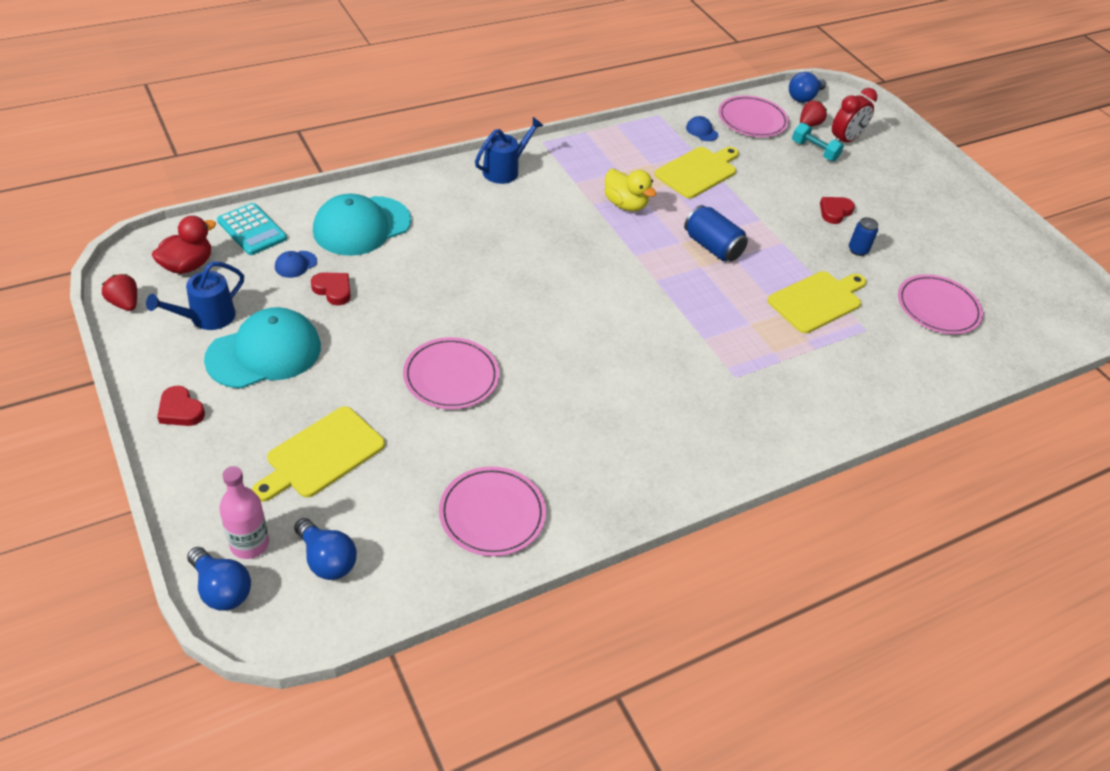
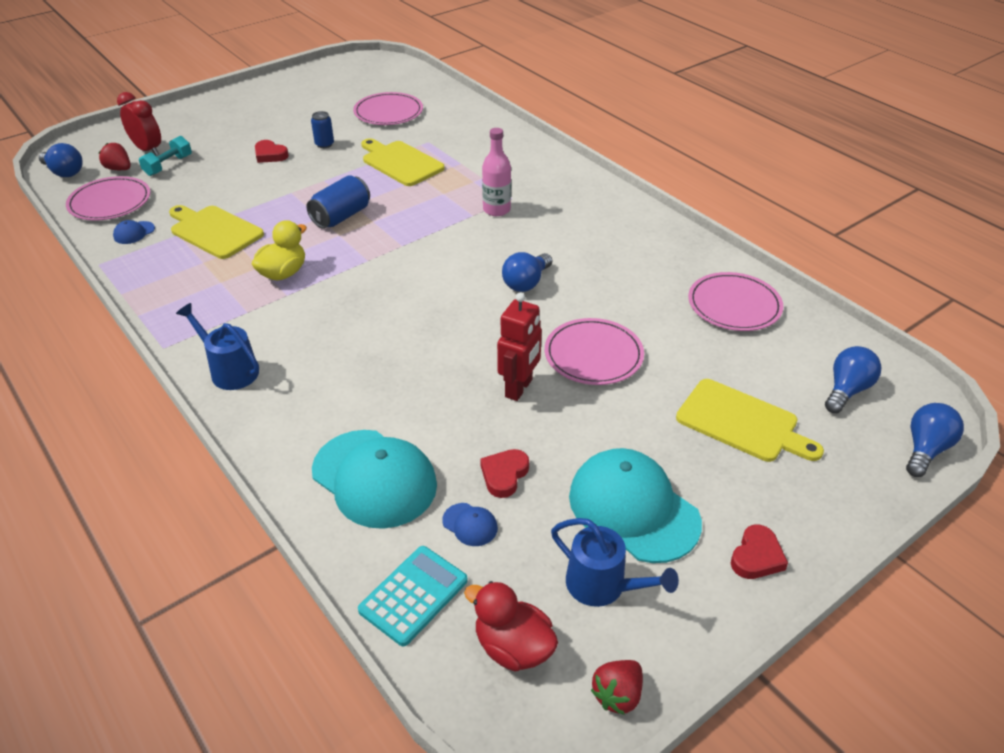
camera: 95 degrees left, 5 degrees down
pink bottle [219,466,269,559] -> pink bottle moved to [482,128,511,216]
none -> red robot [497,293,542,401]
none -> blue light bulb [502,252,552,292]

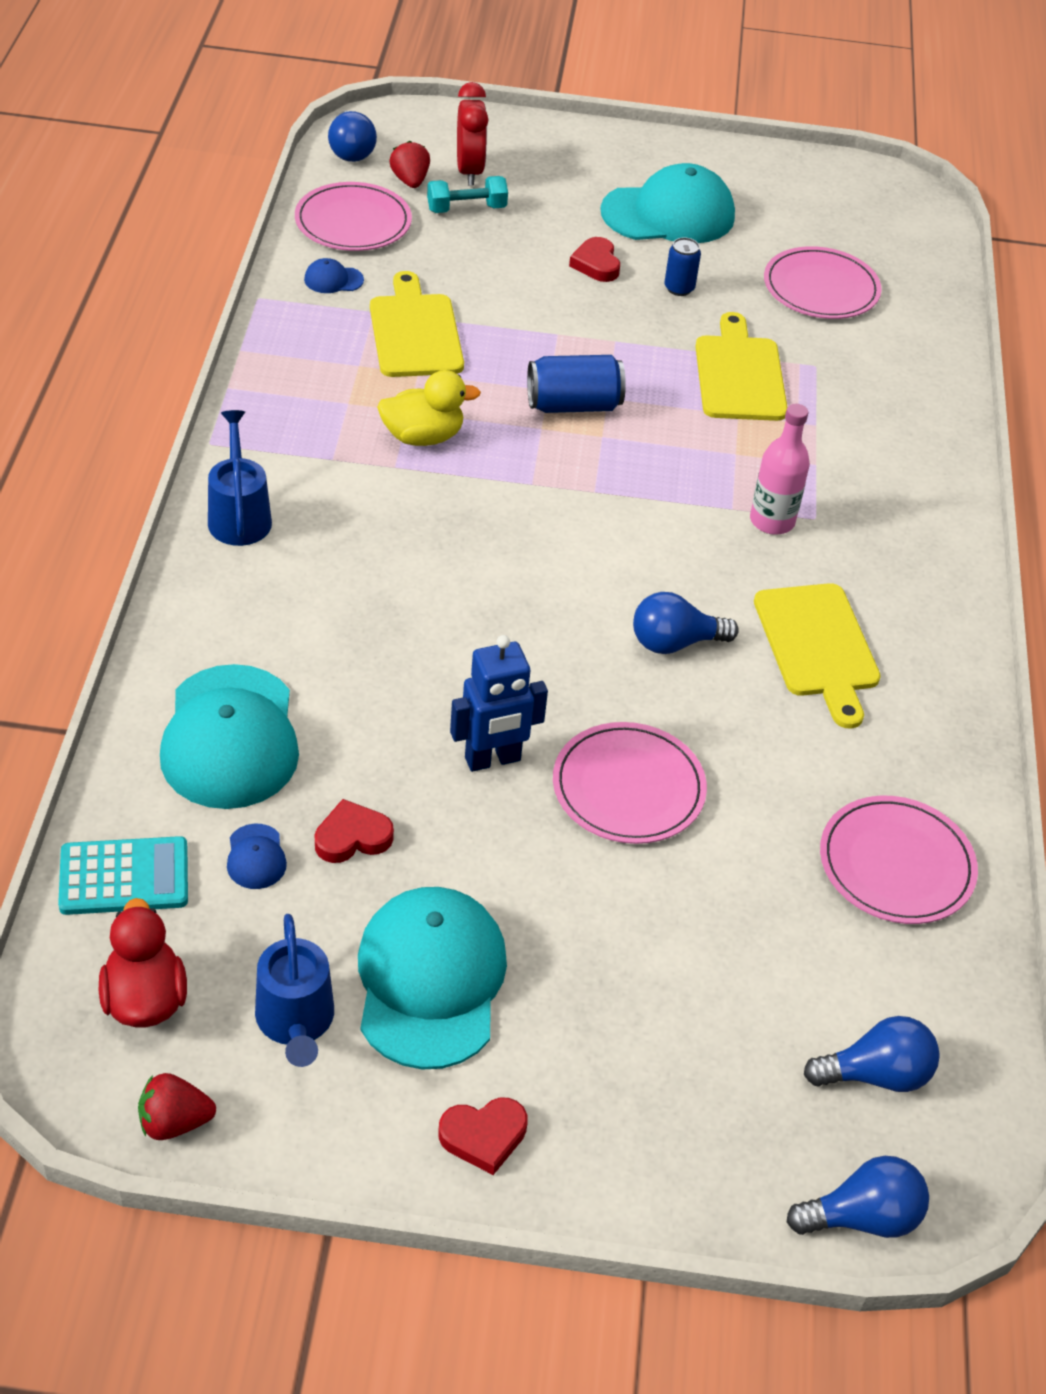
camera: 40 degrees right, 5 degrees up
red robot [497,293,542,401] -> blue robot [450,635,548,772]
yellow cutting board [676,379,824,462] -> yellow cutting board moved to [754,583,881,728]
none -> turquoise cap [600,163,735,243]

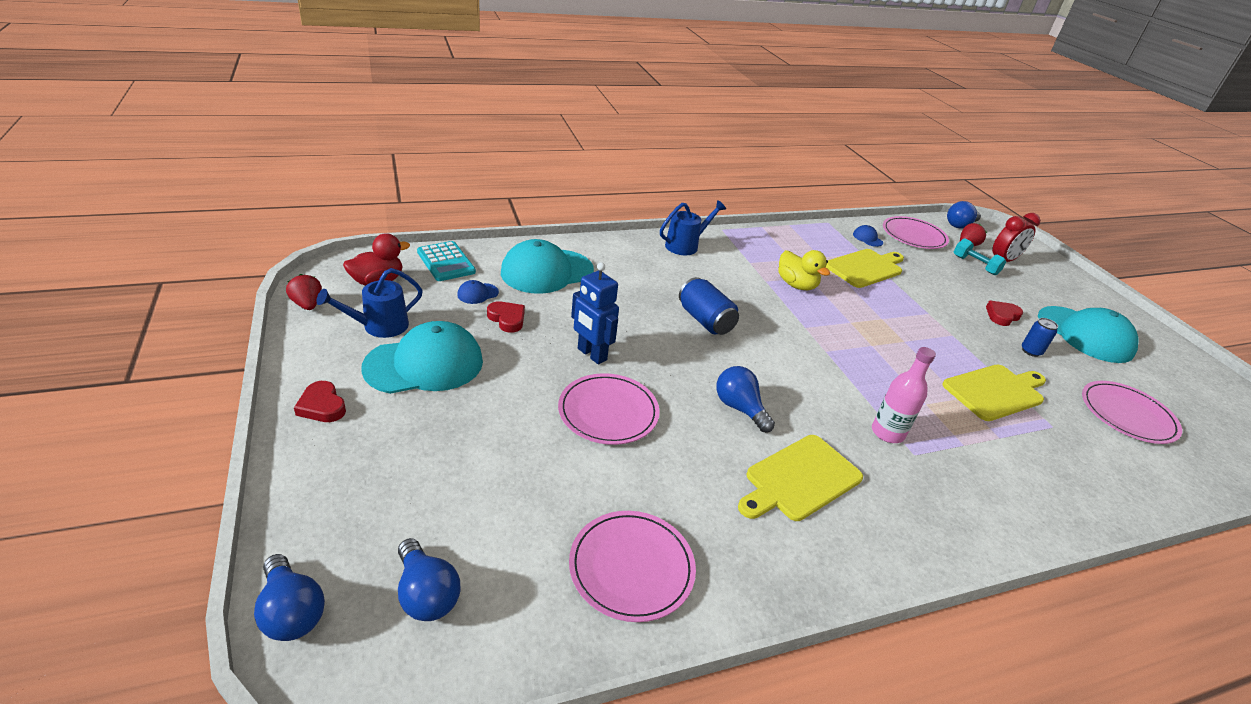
camera: 65 degrees right, 10 degrees down
blue can [527,355,626,413] -> blue can moved to [679,277,739,335]

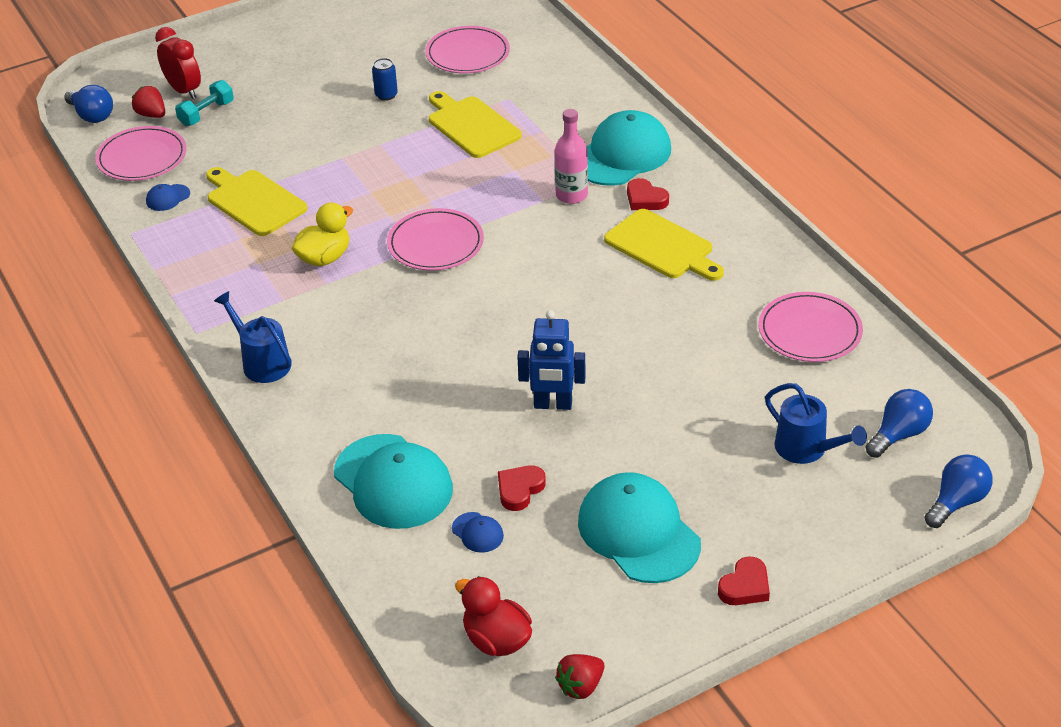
camera: 95 degrees left, 5 degrees up
blue watering can [316,268,423,338] -> blue watering can moved to [765,383,867,464]
turquoise calculator [417,241,476,281] -> none
pink plate [558,373,660,445] -> pink plate moved to [387,208,484,270]
blue robot [571,262,619,364] -> blue robot turned 60 degrees clockwise [517,310,586,410]
blue can [679,277,739,335] -> none
blue light bulb [716,366,775,432] -> none
red heart [986,301,1023,326] -> red heart moved to [627,178,669,210]
turquoise cap [1038,306,1139,363] -> turquoise cap moved to [586,110,671,186]

